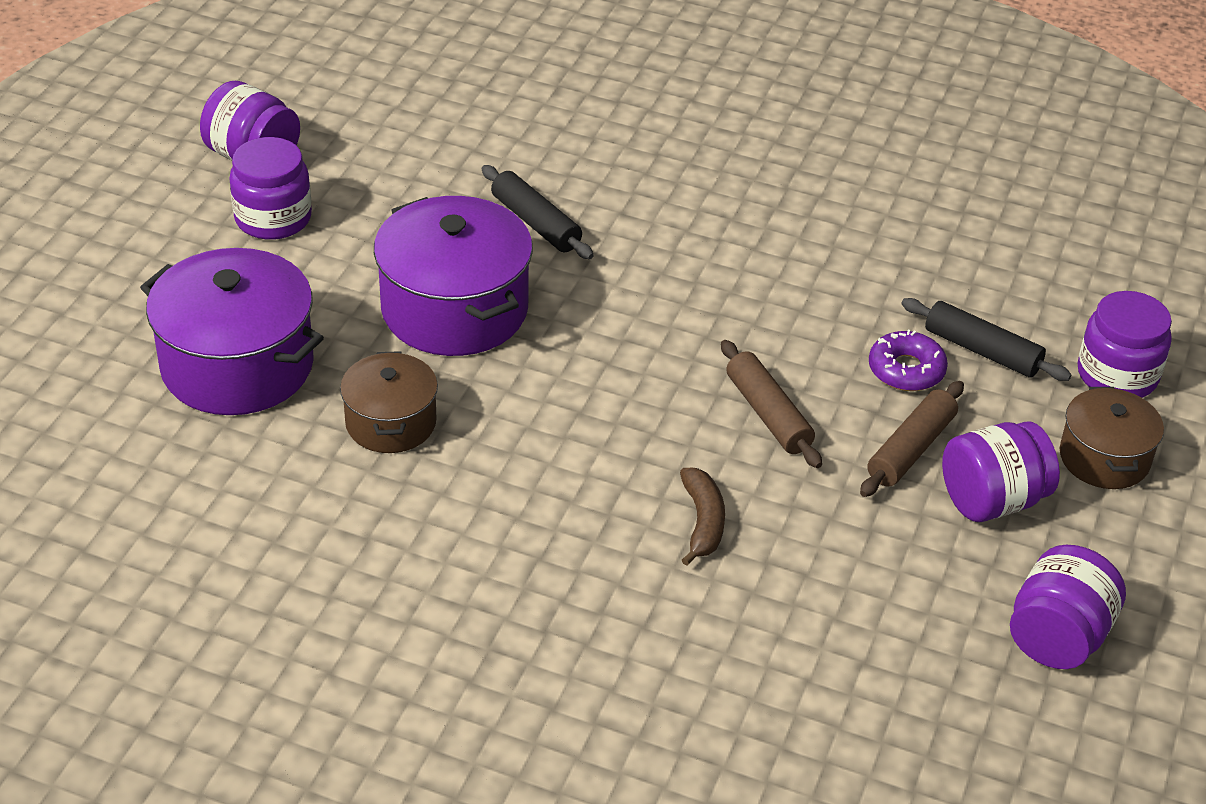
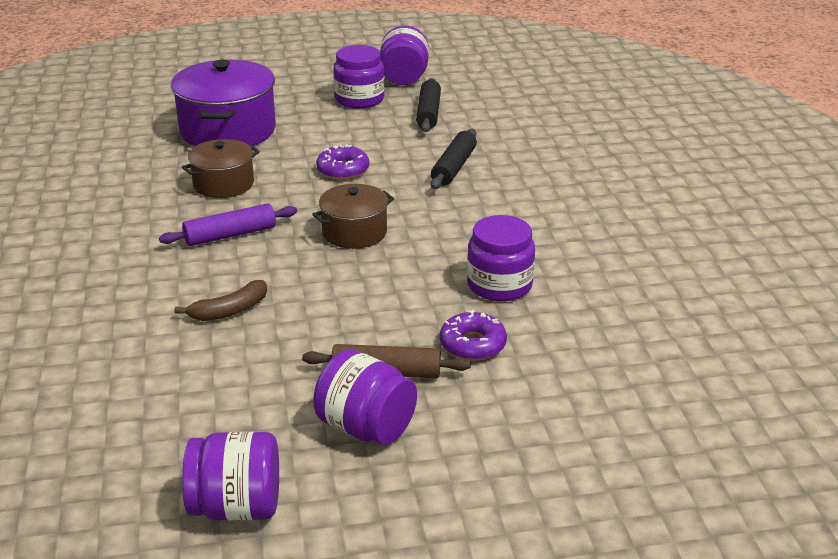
camera: 60 degrees right, 10 degrees down
purple pot [374,196,533,356] -> purple donut [316,145,369,180]
brown rolling pin [721,340,822,468] -> none
black rolling pin [901,298,1072,381] -> black rolling pin moved to [416,78,441,132]
brown pot [1060,387,1164,489] -> brown pot moved to [312,184,394,249]
purple jar [1077,291,1172,398] -> purple jar moved to [467,215,535,301]
none -> purple rolling pin [159,203,297,246]

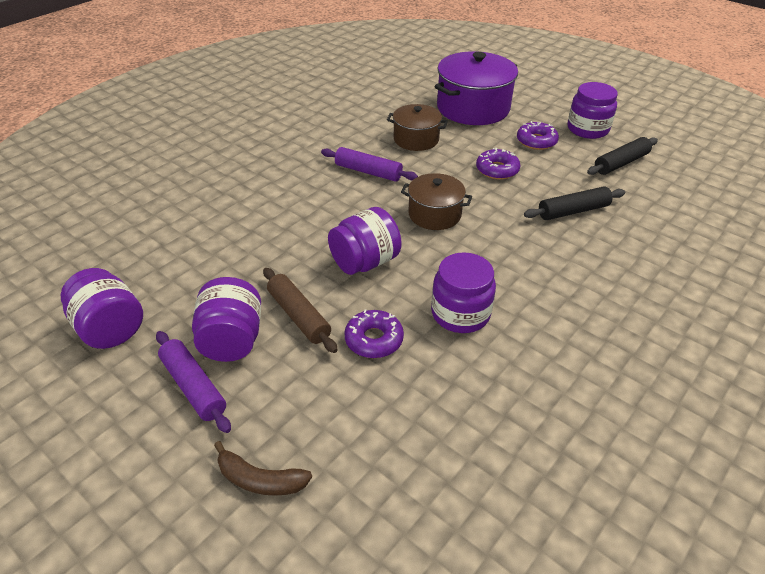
camera: 50 degrees right, 10 degrees up
brown banana [174,280,267,321] -> brown banana moved to [214,441,312,496]
purple jar [380,25,429,85] -> purple jar moved to [328,207,402,275]
none -> purple rolling pin [156,331,231,433]
none -> purple donut [517,121,559,150]

